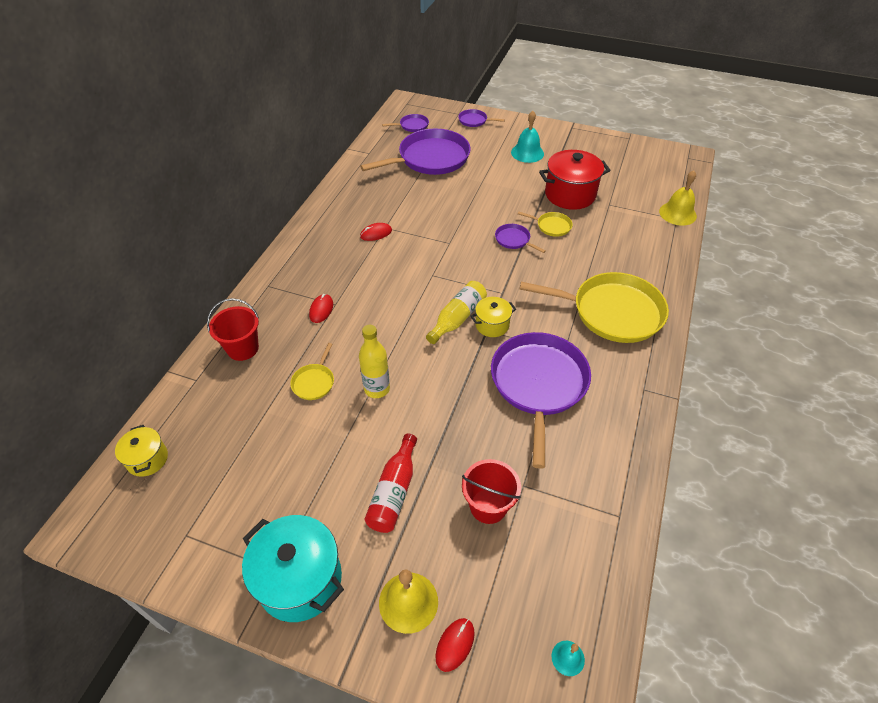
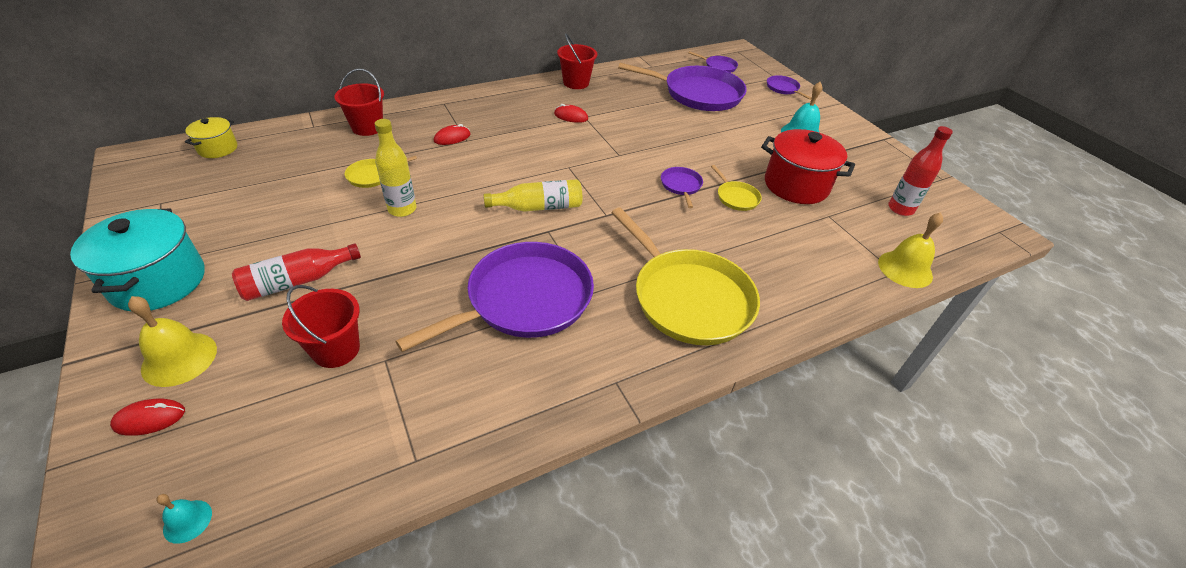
camera: 40 degrees right, 5 degrees down
yellow pot [471,297,516,337] -> none
none -> red bucket [557,34,597,89]
none -> red bottle [888,126,953,216]

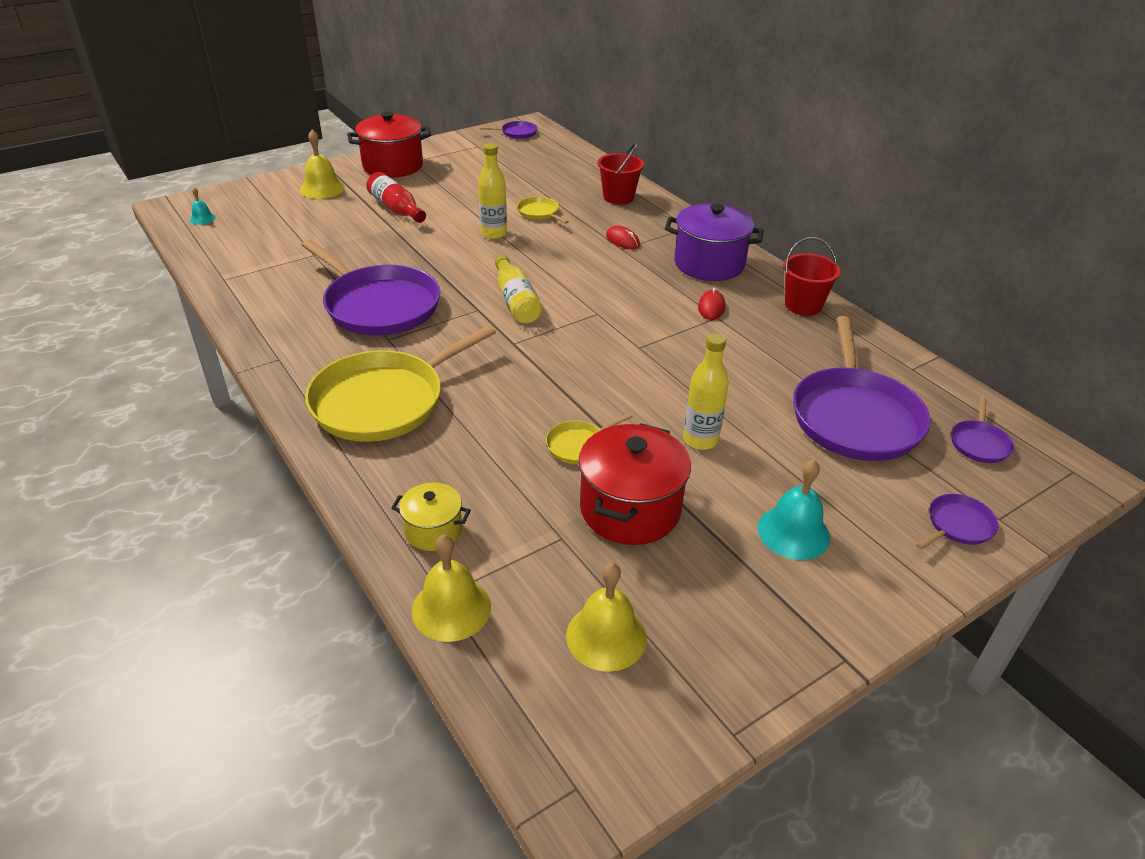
camera: 85 degrees right, 5 degrees down
turquoise pot [70,209,205,312] -> red pot [347,112,431,178]
red mouse [110,399,185,436] -> none
yellow pot [185,117,237,158] -> yellow pot moved to [391,483,471,551]
red bucket [282,285,360,368] -> none
purple pan [661,167,703,208] -> purple pan moved to [479,121,538,139]
red bottle [888,126,953,216] -> yellow bell [566,563,647,672]
none -> purple pot [665,204,764,281]
none -> yellow bottle [683,333,729,450]

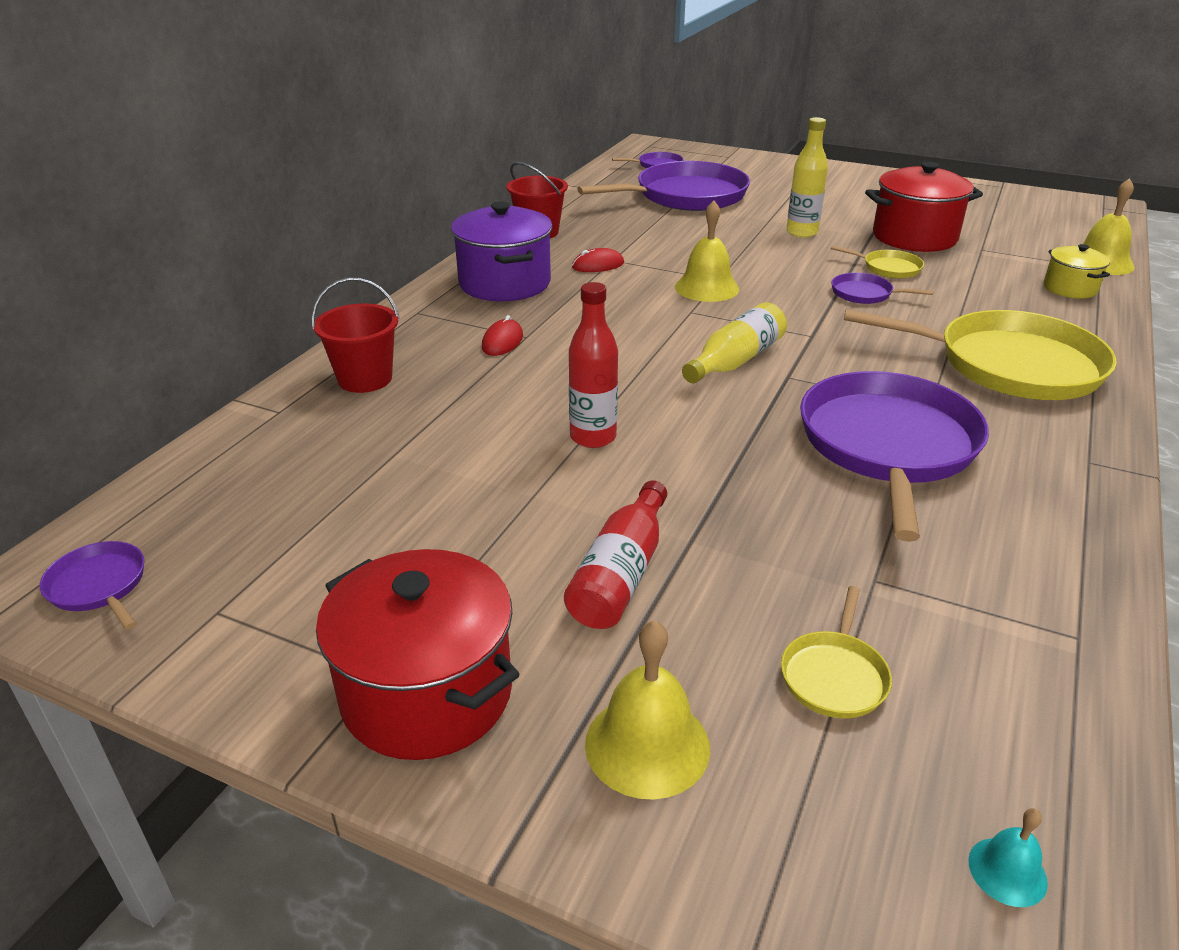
camera: 120 degrees left, 5 degrees down
yellow bottle [478,143,507,239] -> red bottle [569,282,618,448]
yellow pan [517,197,569,224] -> yellow pan moved to [781,586,892,718]
yellow bell [566,563,647,672] -> yellow bell moved to [675,201,739,302]
turquoise bell [758,460,830,560] -> none
purple pan [916,494,998,550] -> purple pan moved to [831,273,934,304]

